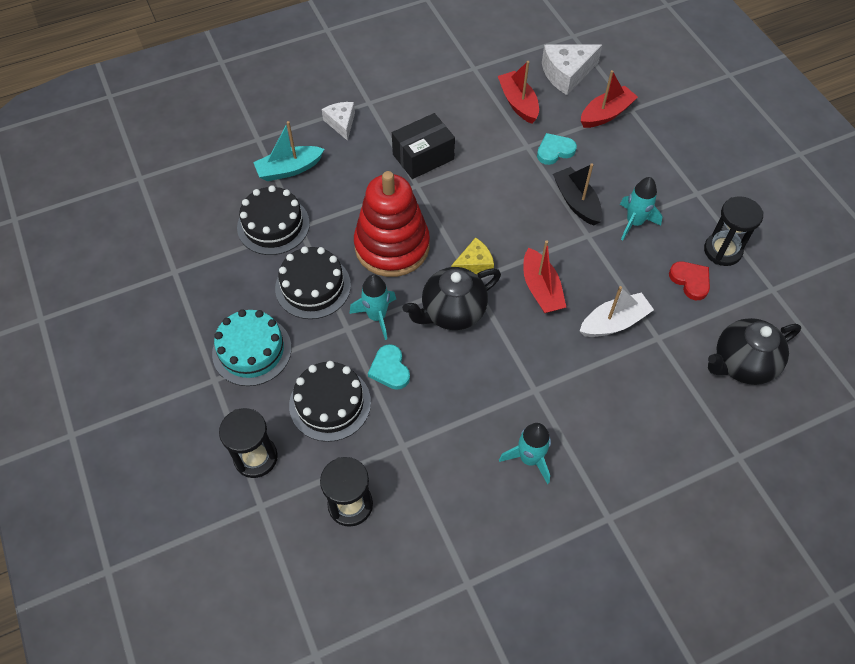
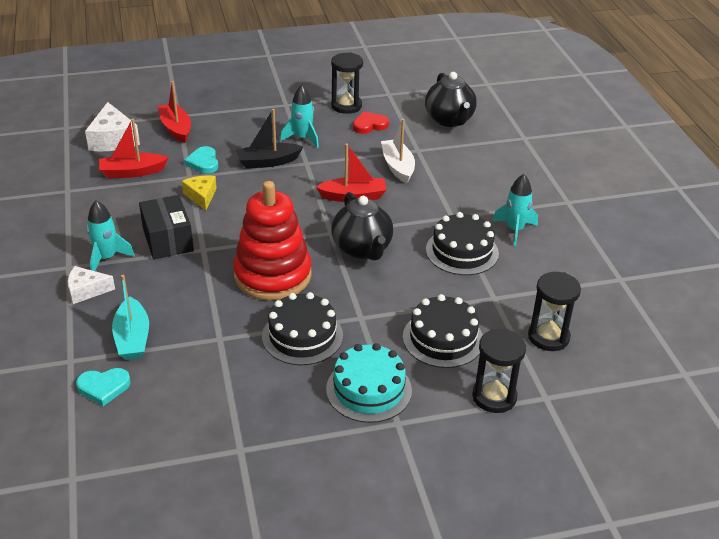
camera: 80 degrees left, 20 degrees down
black cake [237,185,310,255] -> black cake moved to [426,212,499,275]
turquoise rocket [350,274,396,340] -> turquoise rocket moved to [87,200,135,271]
turquoise heart [368,344,410,390] -> turquoise heart moved to [76,368,131,406]
yellow cheese [451,237,494,274] -> yellow cheese moved to [182,175,217,211]

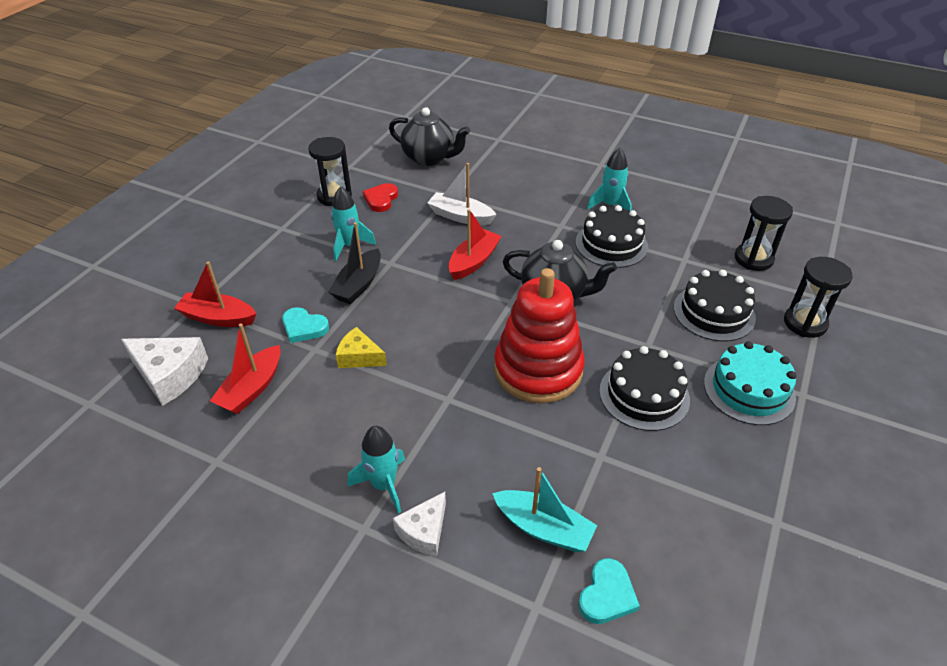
camera: 50 degrees left, 5 degrees up
black box [139,195,194,260] -> none

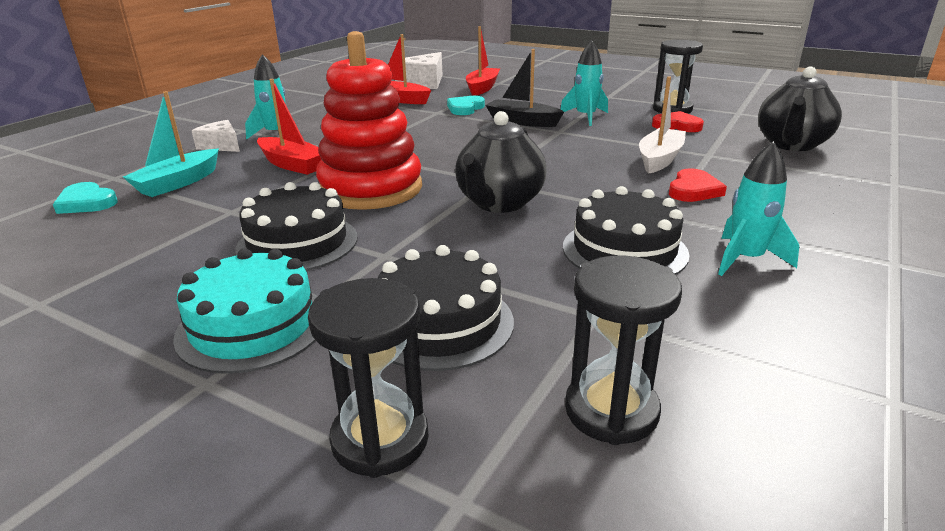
camera: 95 degrees right, 15 degrees down
yellow cheese [336,327,387,368] -> none
red boat [449,209,502,280] -> red boat moved to [257,79,321,175]
none -> red heart [669,168,727,202]

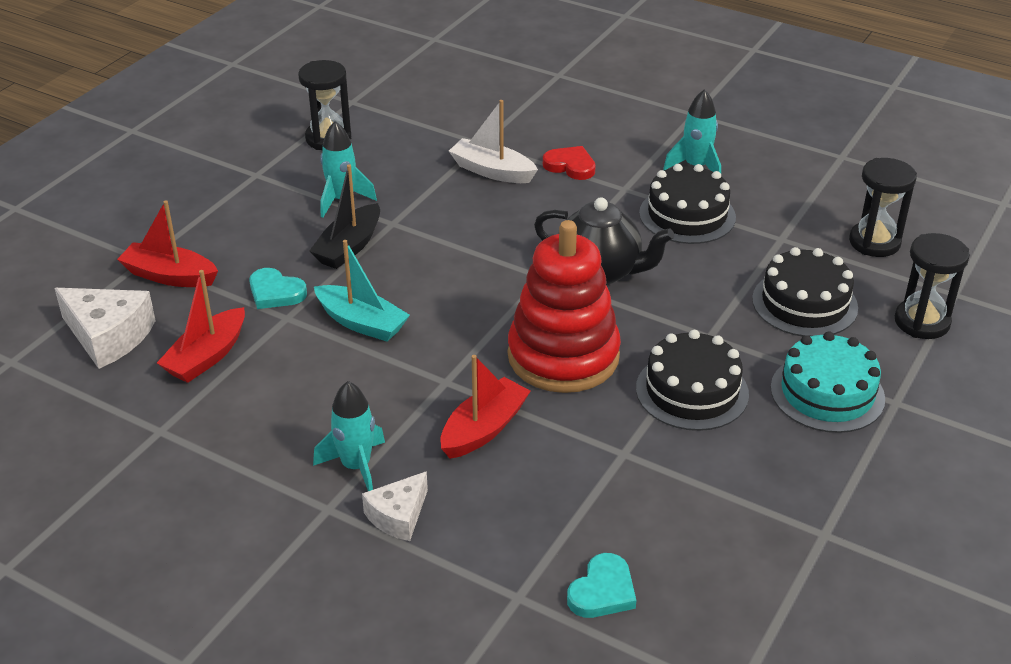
camera: 90 degrees left, 10 degrees up
turquoise boat [123,91,219,197] -> turquoise boat moved to [314,240,410,341]
red heart [652,111,704,132] -> none
black teapot [758,66,842,151] -> none

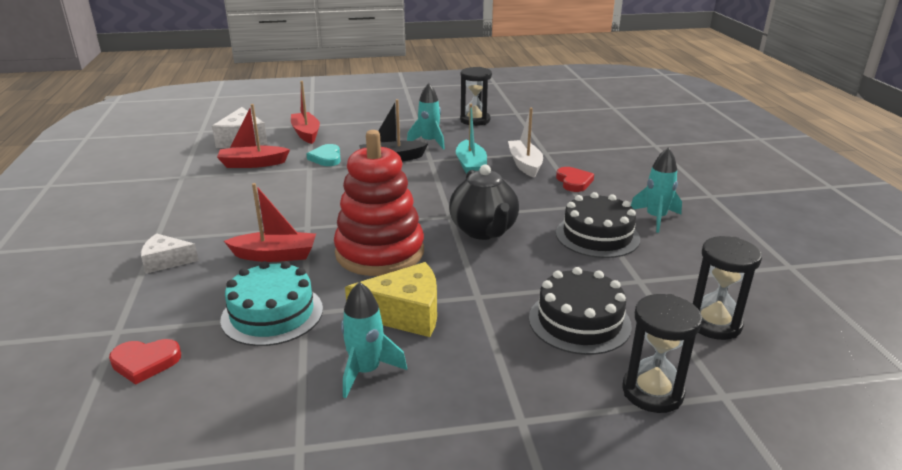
camera: 50 degrees right, 10 degrees down
turquoise rocket [313,381,385,491] -> turquoise rocket moved to [341,282,407,398]
turquoise boat [314,240,410,341] -> turquoise boat moved to [456,104,487,174]
turquoise heart [567,553,636,618] -> red heart [109,339,181,385]
black cake [636,330,749,431] -> yellow cheese [345,262,437,337]
turquoise cake [771,332,885,433] -> turquoise cake moved to [220,261,323,346]

